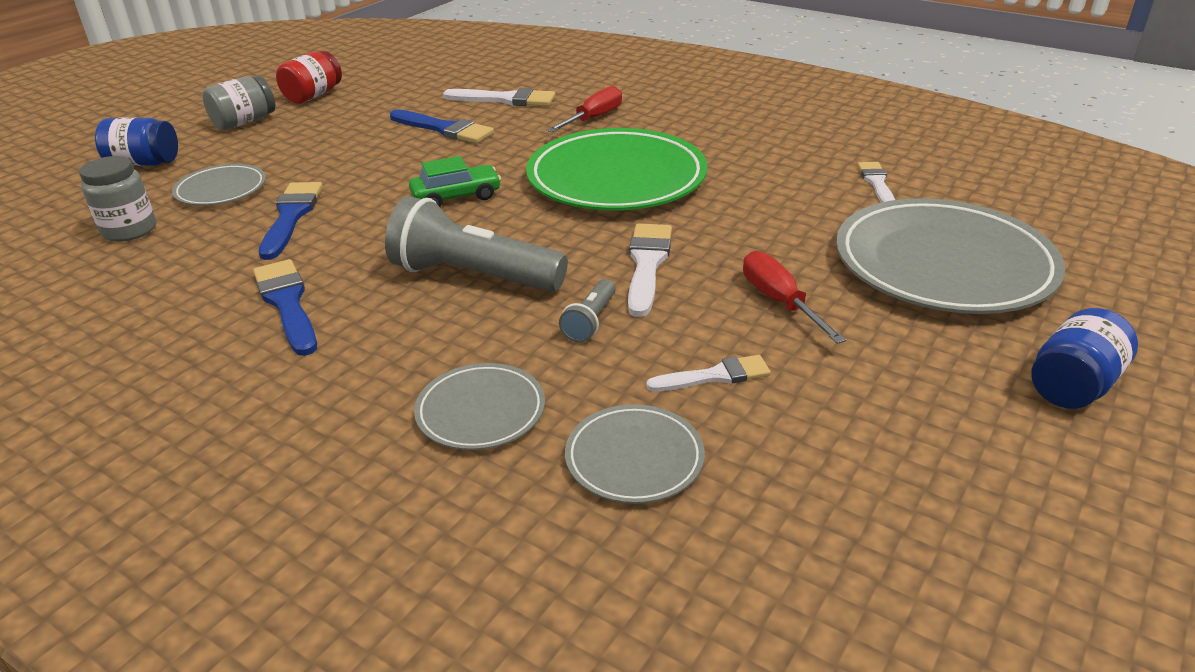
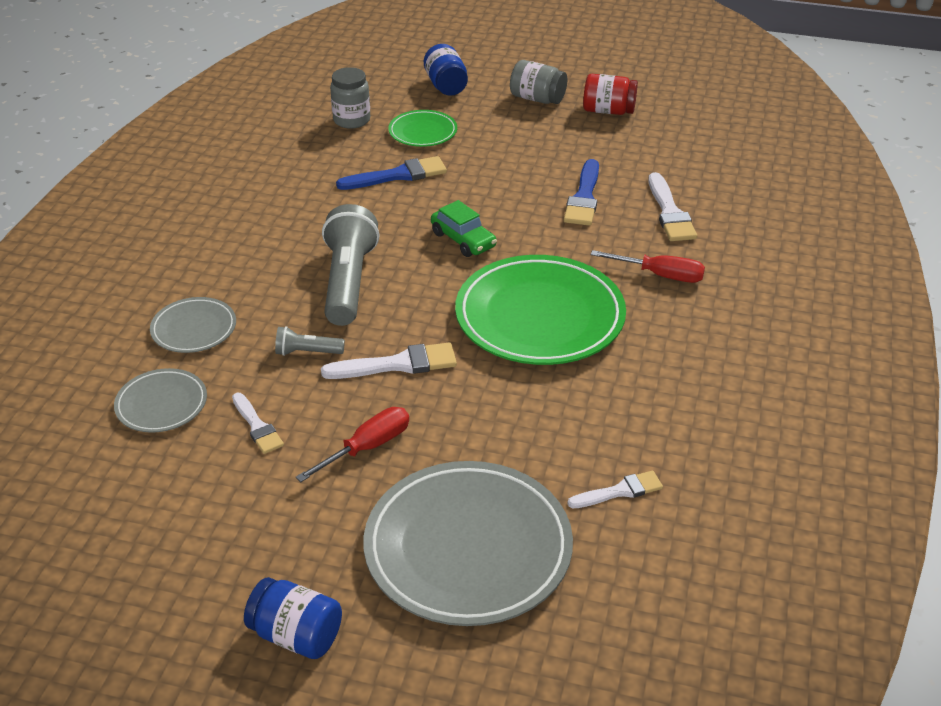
camera: 70 degrees right, 5 degrees up
grey plate [172,164,266,206] -> green plate [388,110,457,147]
blue brush [253,259,317,356] -> none

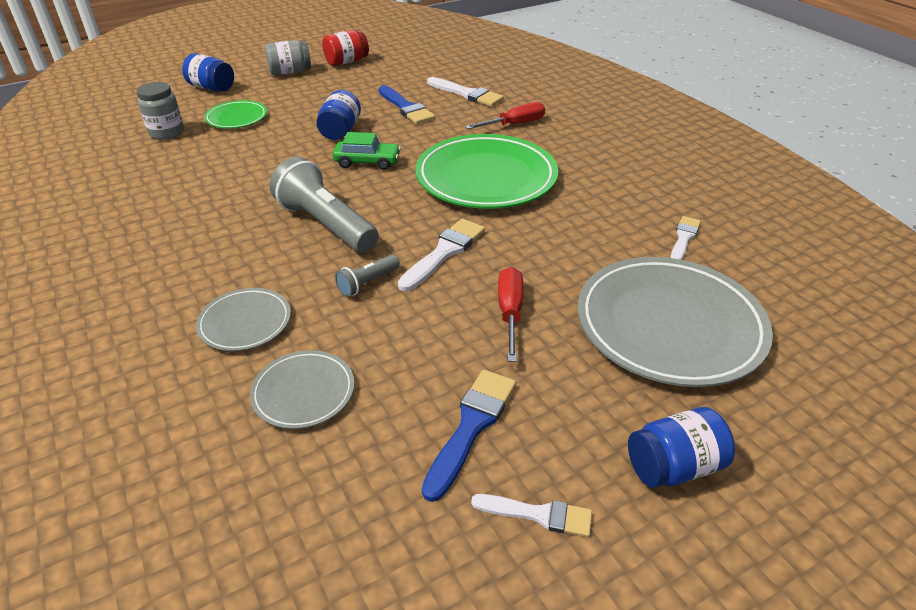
camera: 45 degrees left, 0 degrees up
white brush [232,393,284,454] -> white brush moved to [471,494,592,537]
blue brush [336,156,447,190] -> blue brush moved to [422,370,516,502]
none -> blue jar [316,90,361,140]

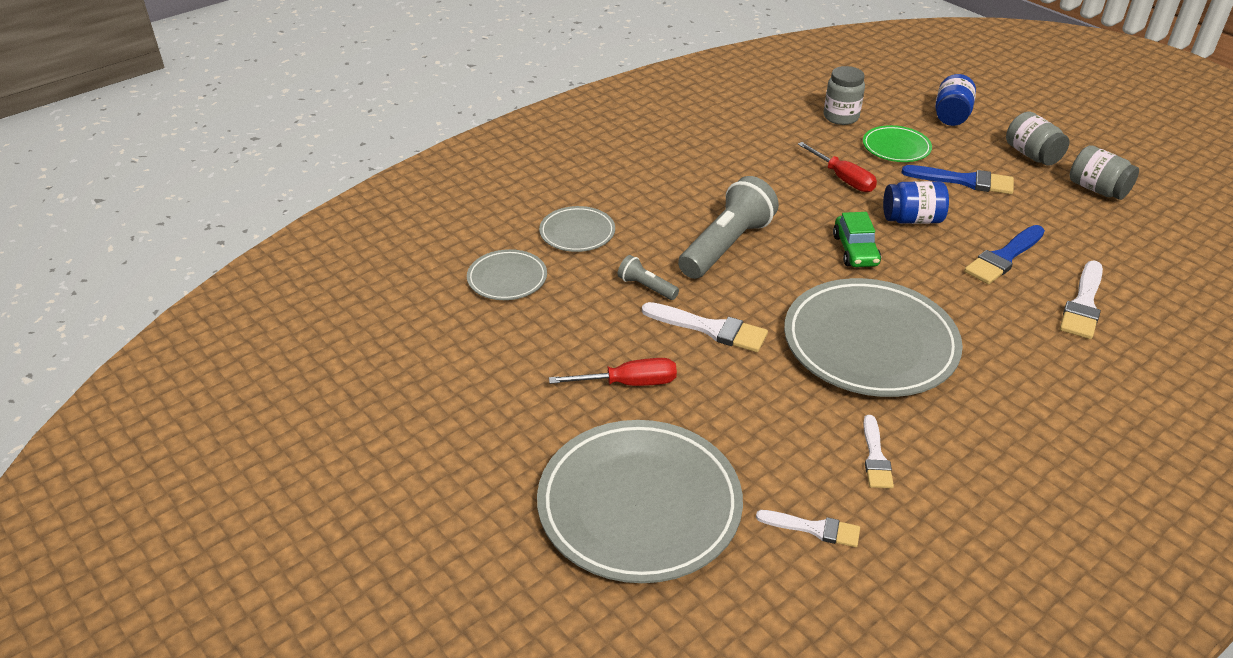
camera: 80 degrees right, 0 degrees up
red jar [322,30,369,66] -> grey jar [1070,145,1139,200]
green plate [415,134,558,209] -> grey plate [784,278,963,397]
blue brush [422,370,516,502] -> blue brush moved to [901,165,1014,194]
red screwdriver [465,102,545,129] -> red screwdriver moved to [798,142,877,192]
white brush [471,494,592,537] -> white brush moved to [863,415,894,488]
blue jar [628,407,735,488] -> none

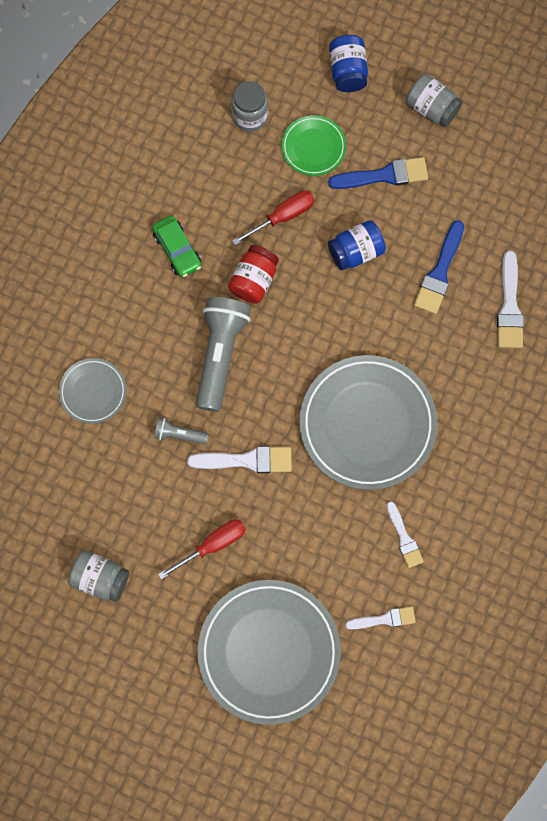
camera: 25 degrees left, 35 degrees up
grey plate [467,249,547,300] -> none
red screwdriver [798,142,877,192] -> red screwdriver turned 60 degrees counterclockwise [232,191,315,245]
green car [833,212,881,267] -> green car moved to [152,216,202,277]
grey jar [1070,145,1139,200] -> grey jar moved to [68,550,129,602]
none -> red jar [228,245,279,304]

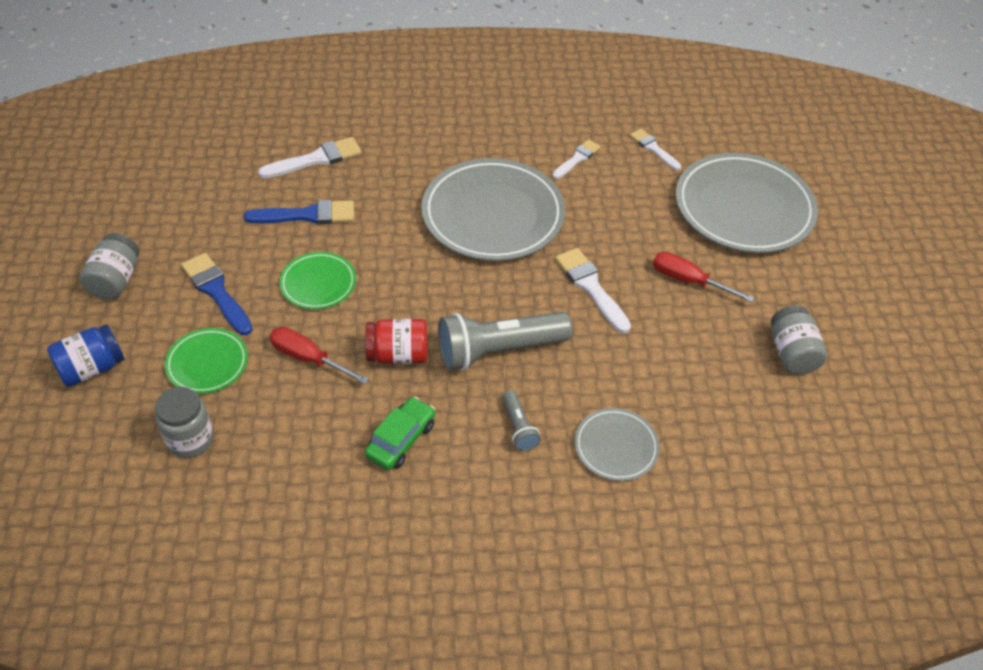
camera: 120 degrees left, 25 degrees down
grey flashlight [154,417,208,445] -> grey flashlight moved to [502,390,541,451]
blue jar [328,220,386,271] -> green plate [280,252,356,309]

